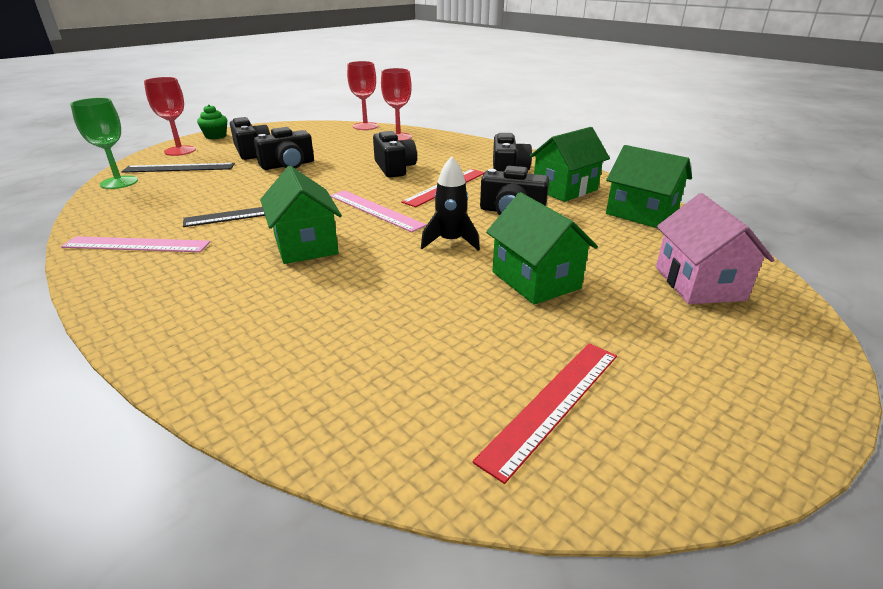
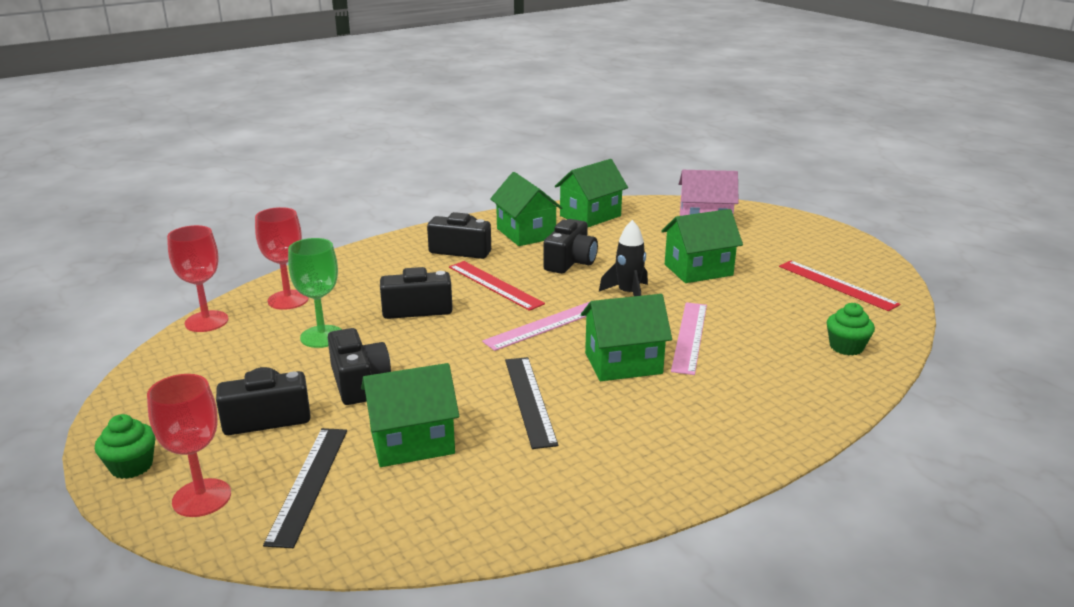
camera: 80 degrees left, 5 degrees down
pink ruler [61,236,210,252] -> pink ruler moved to [671,302,707,375]
green goblet [70,98,138,189] -> green goblet moved to [288,238,342,348]
none -> green house [361,363,459,467]
none -> green cupcake [827,303,875,355]

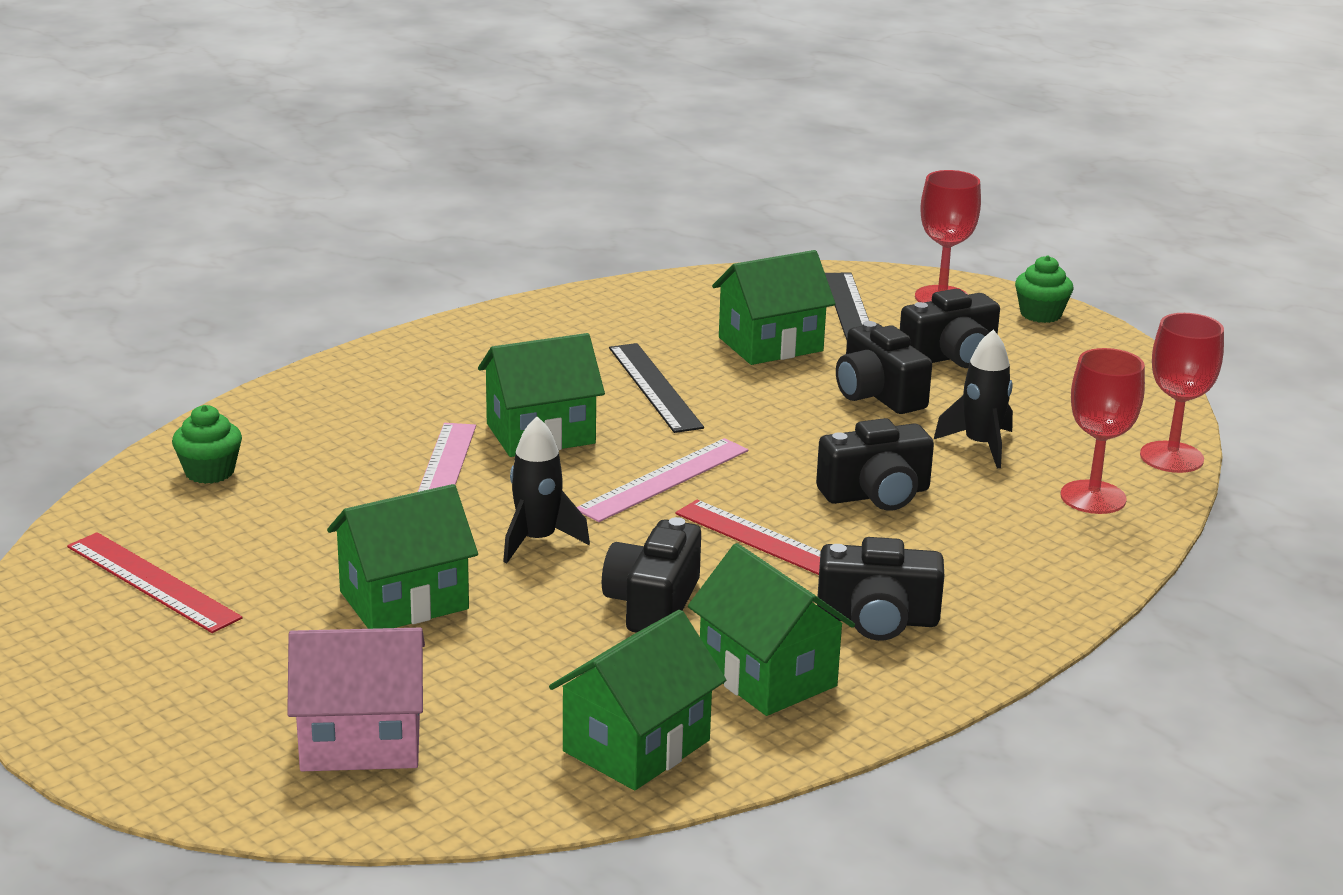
camera: 170 degrees right, 0 degrees up
green goblet [288,238,342,348] -> black rocket [933,329,1013,468]

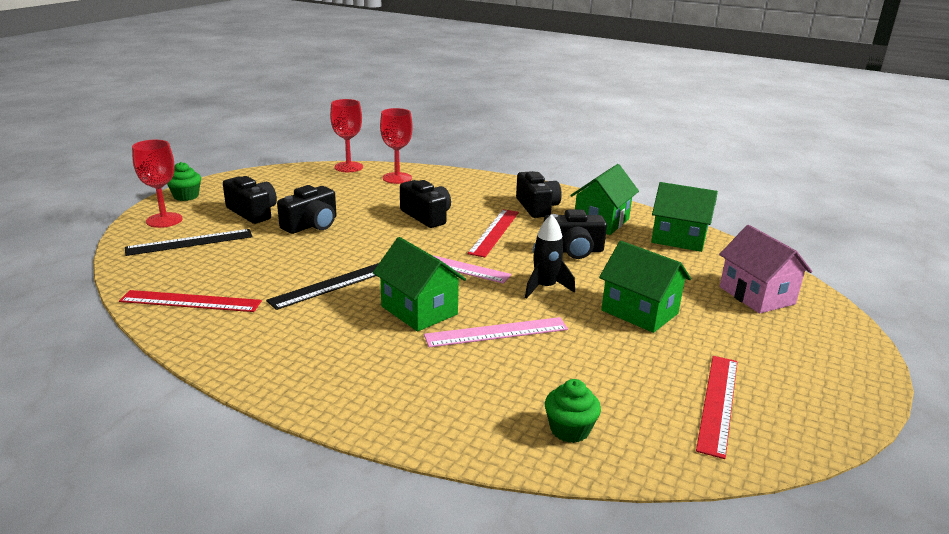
camera: 110 degrees left, 0 degrees up
green house [712,250,836,365] -> none
black rocket [933,329,1013,468] -> none
none -> red ruler [119,290,262,312]

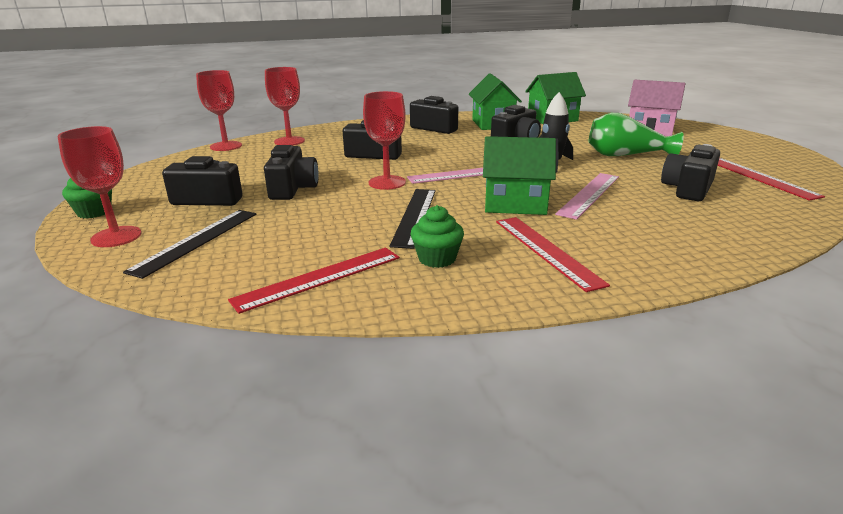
camera: 40 degrees left, 0 degrees up
red ruler [468,209,519,257] -> red ruler moved to [496,217,610,292]
green cupcake [545,379,601,443] -> green cupcake moved to [410,205,464,268]
green house [599,241,691,333] -> green vase [589,113,684,156]
none -> red goblet [363,91,406,190]
none -> black camera [661,144,720,201]

